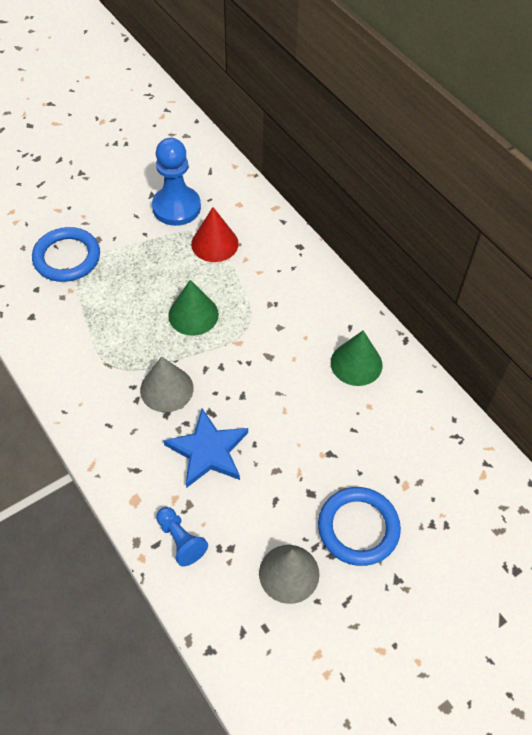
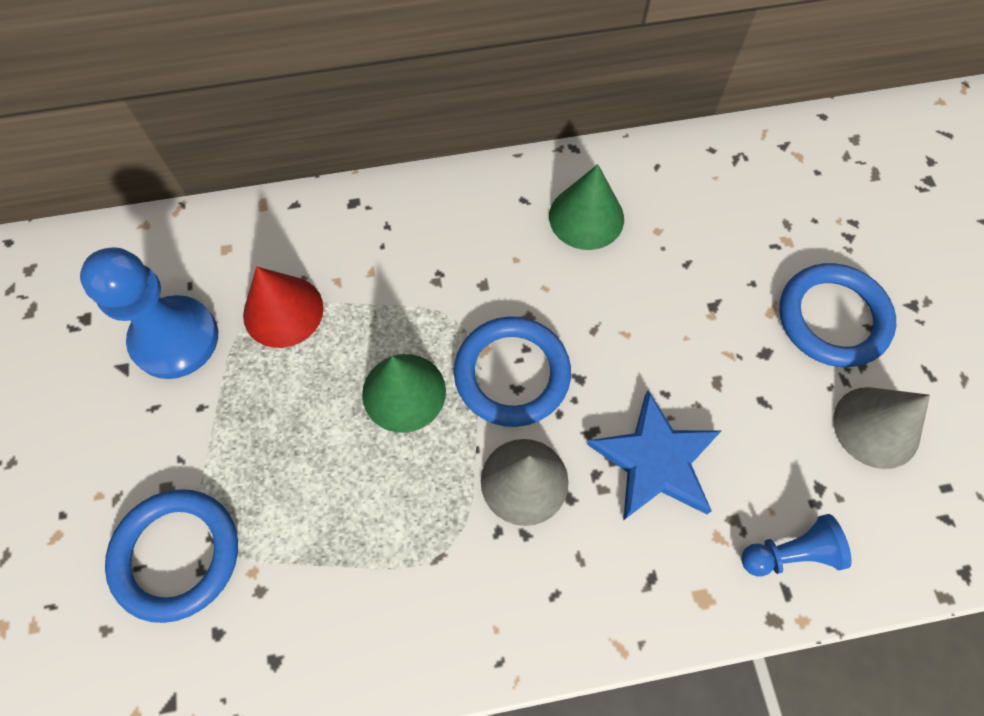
camera: 65 degrees left, 10 degrees up
none -> blue ring [454,316,571,427]

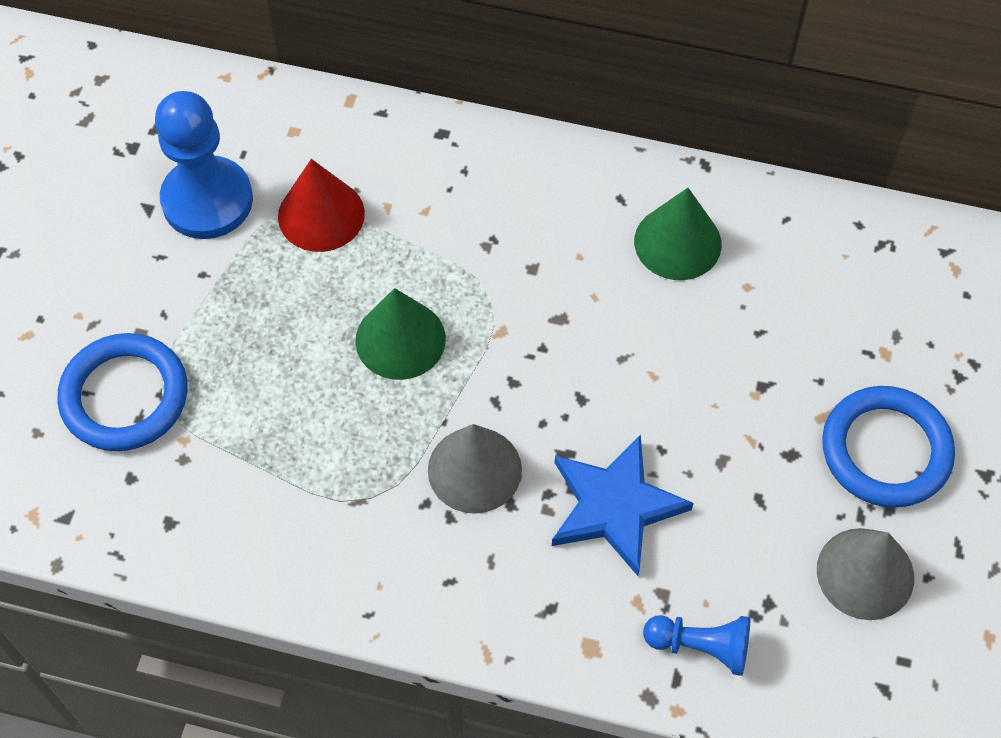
camera: 25 degrees right, 5 degrees down
blue ring [454,316,571,427] -> none

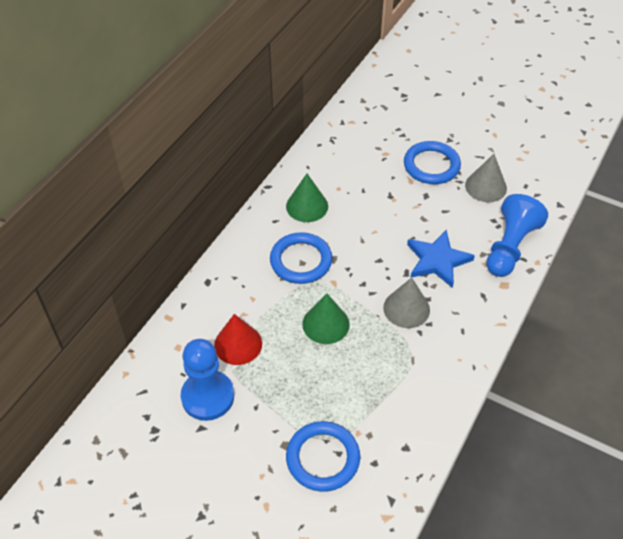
camera: 75 degrees left, 10 degrees down
blue pawn [643,615,750,676] -> blue pawn [486,194,548,277], size x1.82
none -> blue ring [270,232,332,284]

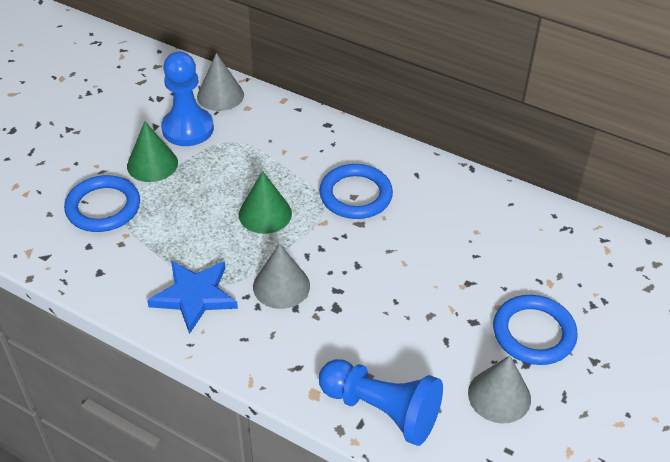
camera: 90 degrees right, 5 degrees down
red cone [214,314,262,365] -> none
green cone [286,174,328,222] -> green cone moved to [127,121,178,182]
blue star [407,230,475,288] -> blue star moved to [147,261,238,334]
none -> grey cone [197,53,244,111]

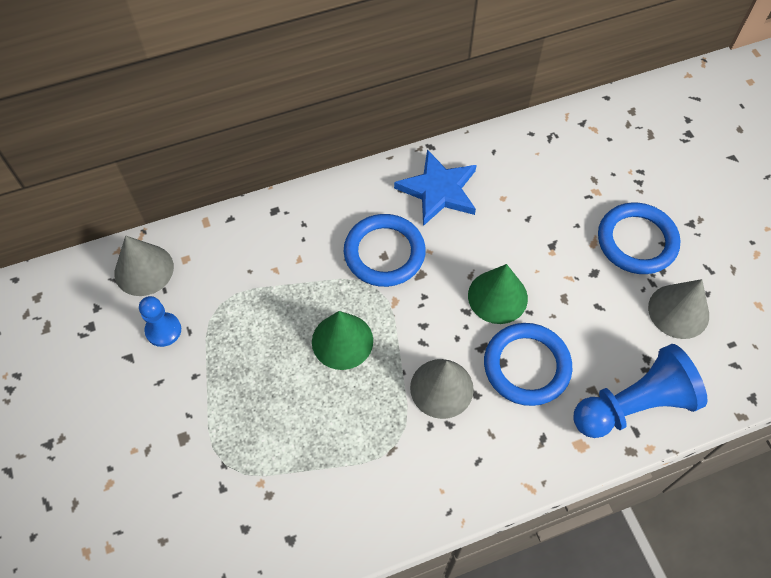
camera: 50 degrees left, 15 degrees up
blue ring [64,175,140,232] -> blue ring moved to [484,323,572,406]
green cone [127,121,178,182] -> green cone moved to [468,264,528,324]
blue star [147,261,238,334] -> blue star moved to [394,149,476,226]
blue pawn [161,52,214,146] -> blue pawn [139,296,181,347], size x0.55

